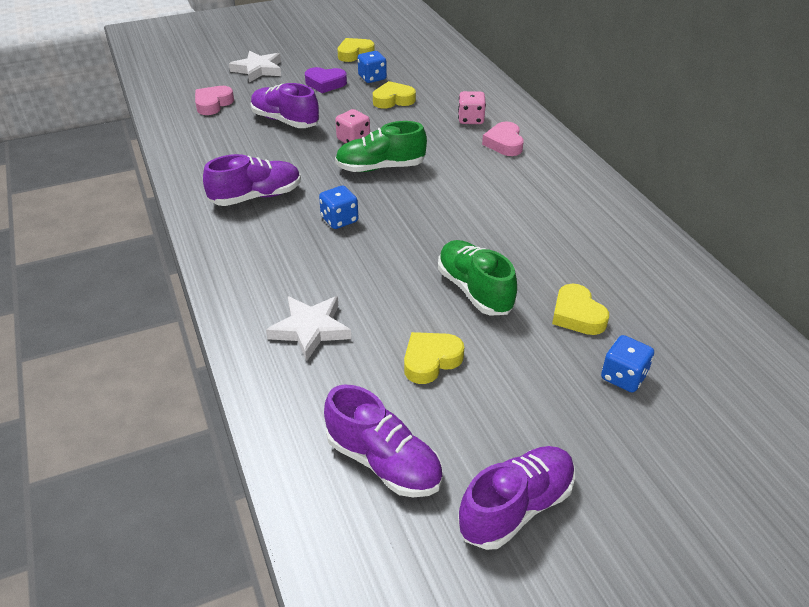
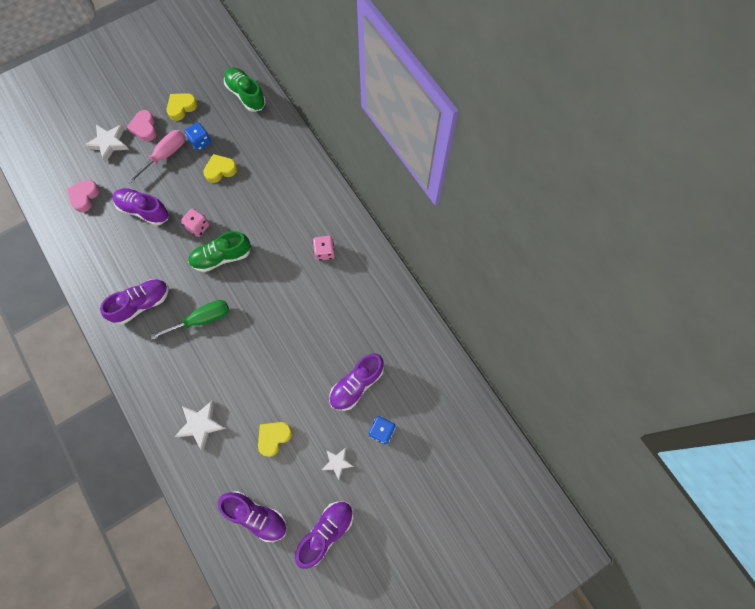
camera: 10 degrees left, 30 degrees up
purple heart [305,67,347,93] -> pink screwdriver [127,130,185,184]
blue dice [319,186,358,229] -> green screwdriver [150,300,229,340]
green shoe [438,240,517,316] -> green shoe moved to [224,67,266,112]
pink dice [458,91,486,124] -> pink dice moved to [313,236,335,261]
pink heart [482,122,524,156] -> pink heart moved to [127,110,157,141]
yellow heart [552,284,609,335] -> purple shoe [329,354,384,411]
none -> white star [322,448,354,480]

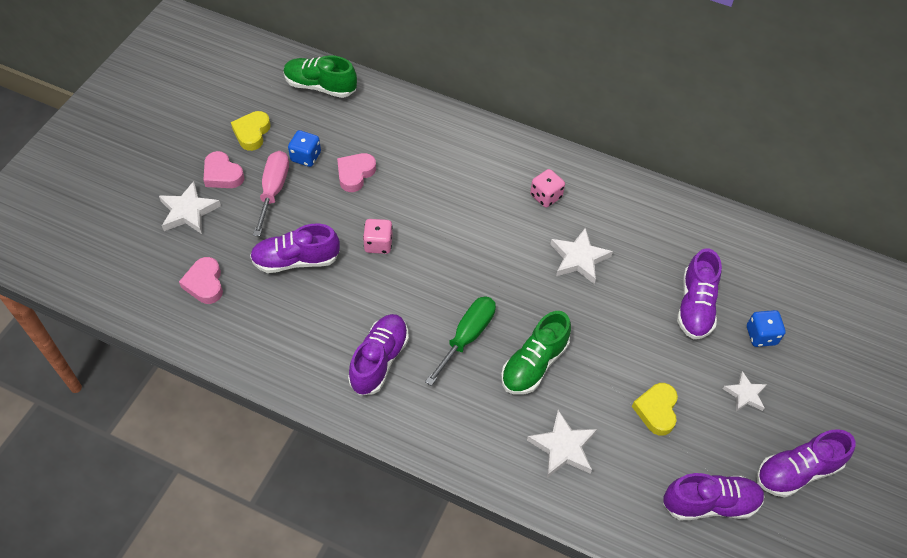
camera: 35 degrees left, 15 degrees down
green shoe [188,231,251,272] -> green shoe moved to [501,311,571,395]
yellow heart [203,154,237,183] -> pink heart [337,153,376,192]
purple shoe [295,502,353,569] -> purple shoe turned 120 degrees counterclockwise [756,429,856,497]
none -> white star [550,227,613,284]

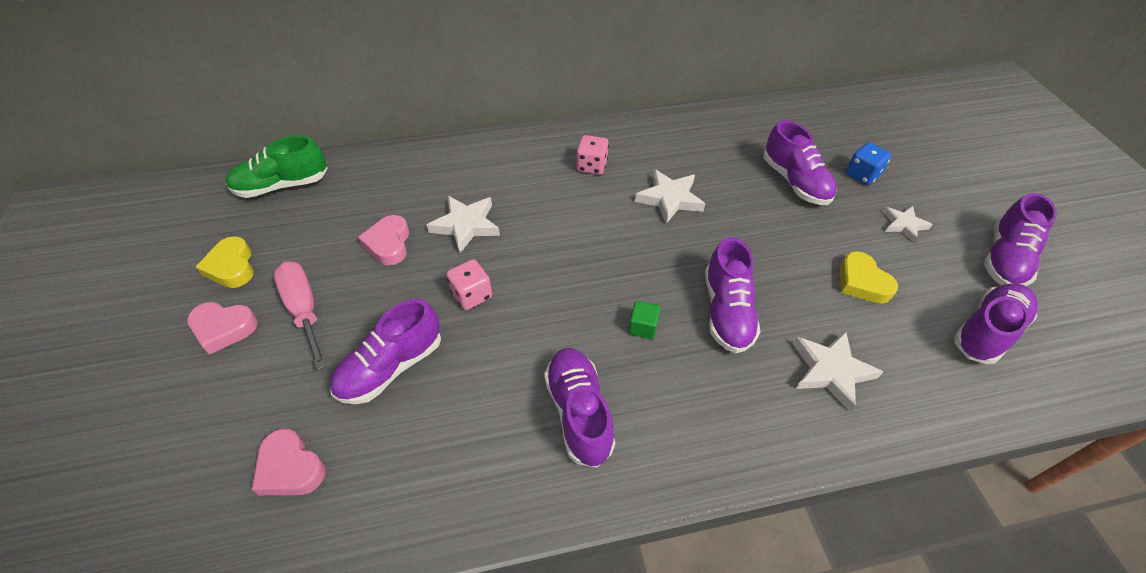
camera: 35 degrees left, 5 degrees down
white star [159,181,221,234] -> white star moved to [427,196,500,253]
blue dice [288,130,321,167] -> none
green screwdriver [425,296,496,386] -> green cube [628,301,660,339]
green shoe [501,311,571,395] -> purple shoe [705,237,761,353]

